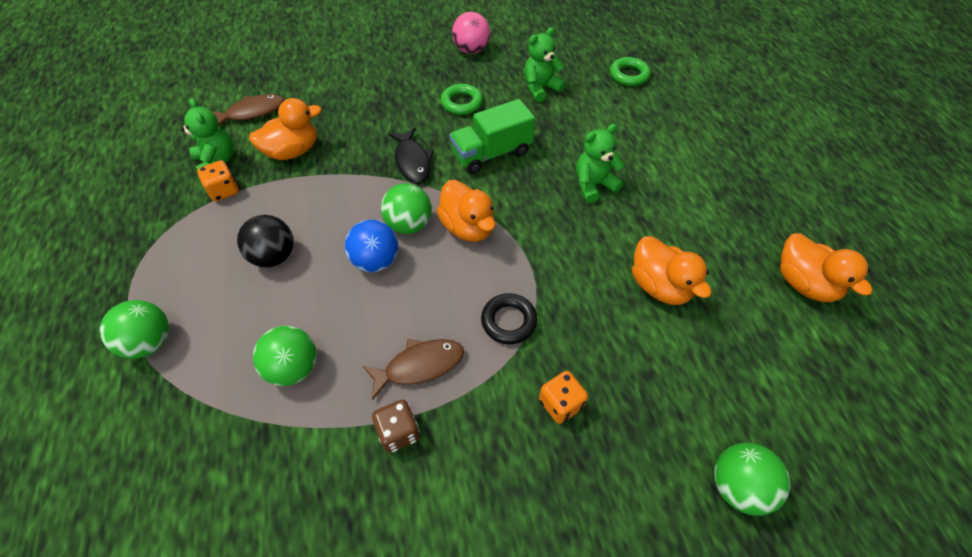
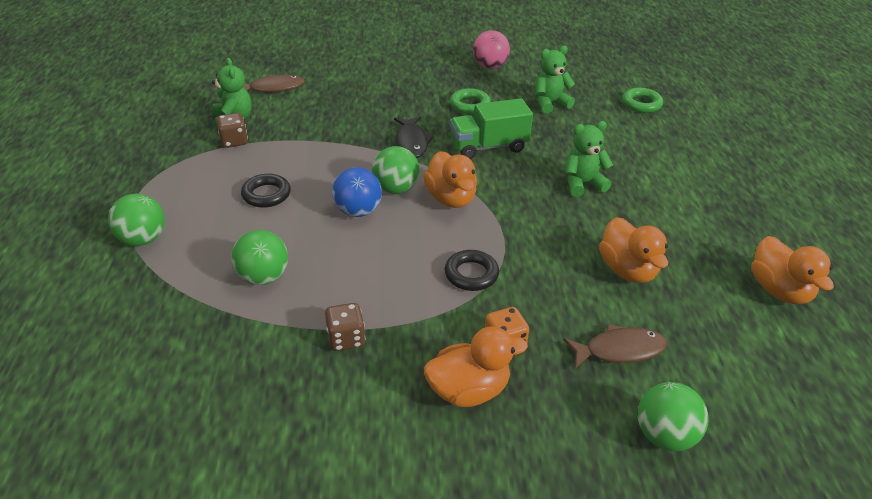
camera: 10 degrees right, 15 degrees down
orange dice [197,160,239,202] -> brown dice [216,113,248,148]
black ball [237,215,294,267] -> black ring [241,174,291,208]
orange duck [249,98,321,160] -> orange duck moved to [424,326,528,407]
brown fish [363,339,464,400] -> brown fish moved to [563,324,667,369]

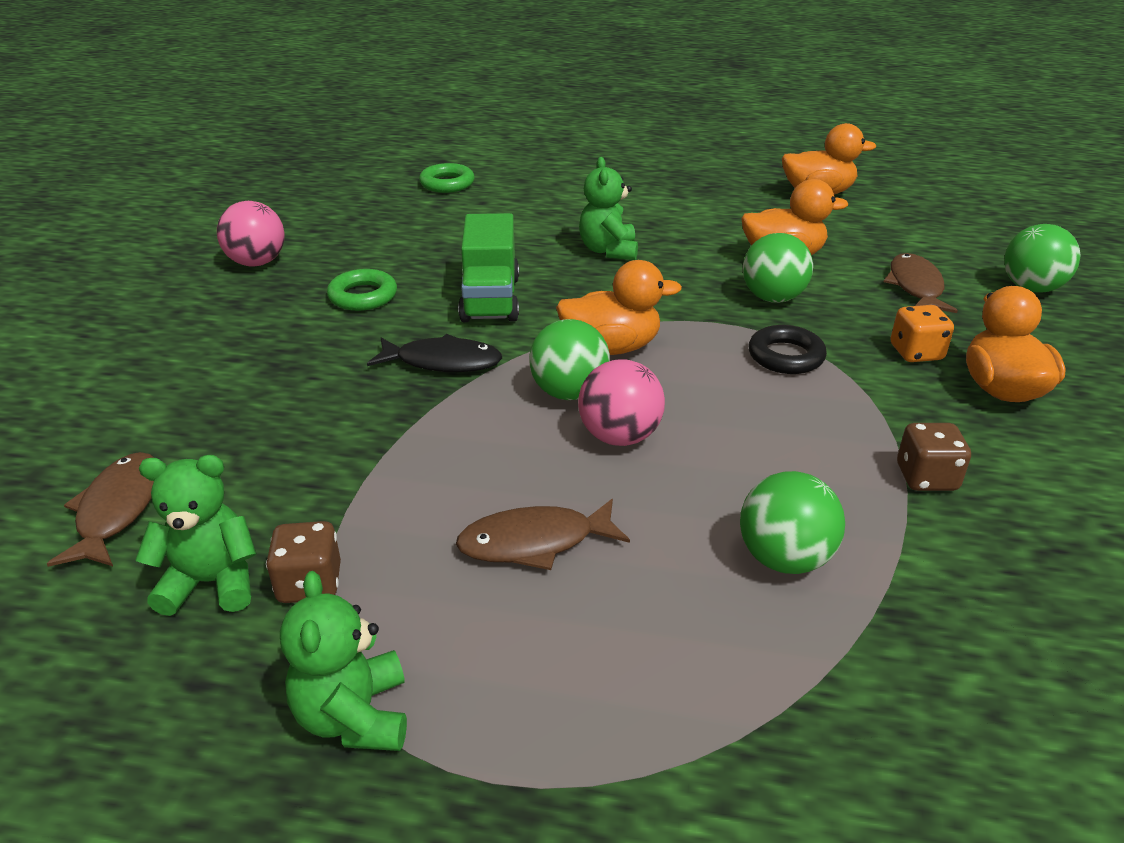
camera: 75 degrees left, 5 degrees down
green ball [108,194,164,246] -> green ball moved to [743,233,813,303]
black ring [241,174,291,208] -> brown fish [456,499,630,570]
blue ball [332,167,382,217] -> pink ball [578,359,665,446]
green teddy bear [535,46,575,114] -> green teddy bear moved to [280,571,407,751]

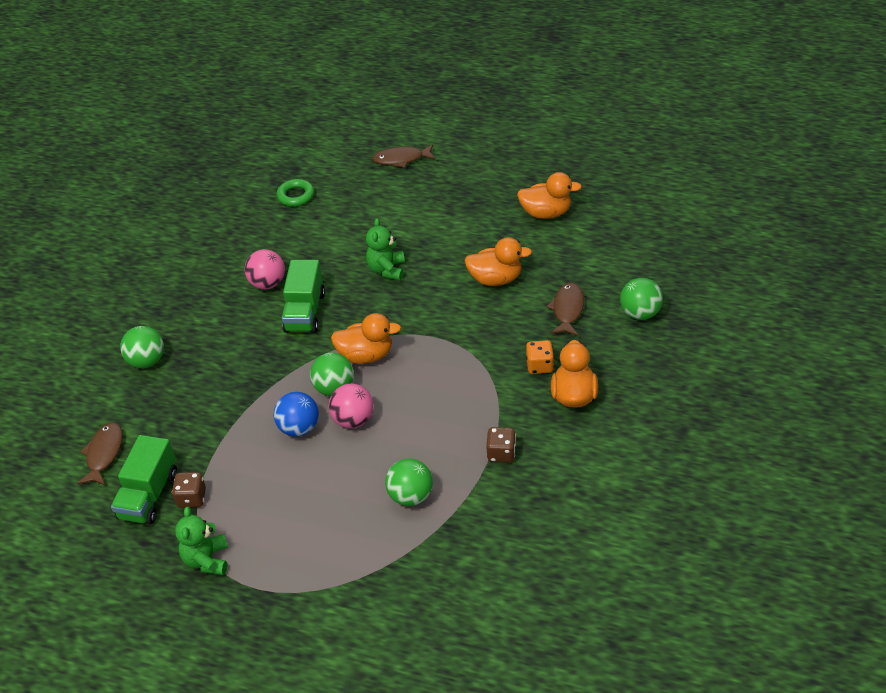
camera: 10 degrees right, 10 degrees up
green teddy bear [135,455,257,616] -> green truck [111,435,177,525]
pink ball [217,201,285,267] -> pink ball moved to [245,249,285,289]
green ring [327,269,397,311] -> none
black fish [367,334,502,372] -> none
brown fish [456,499,630,570] -> brown fish moved to [372,144,436,168]
green ball [743,233,813,303] -> green ball moved to [120,326,164,368]
black ring [749,325,827,374] -> none
none -> blue ball [274,392,319,437]

